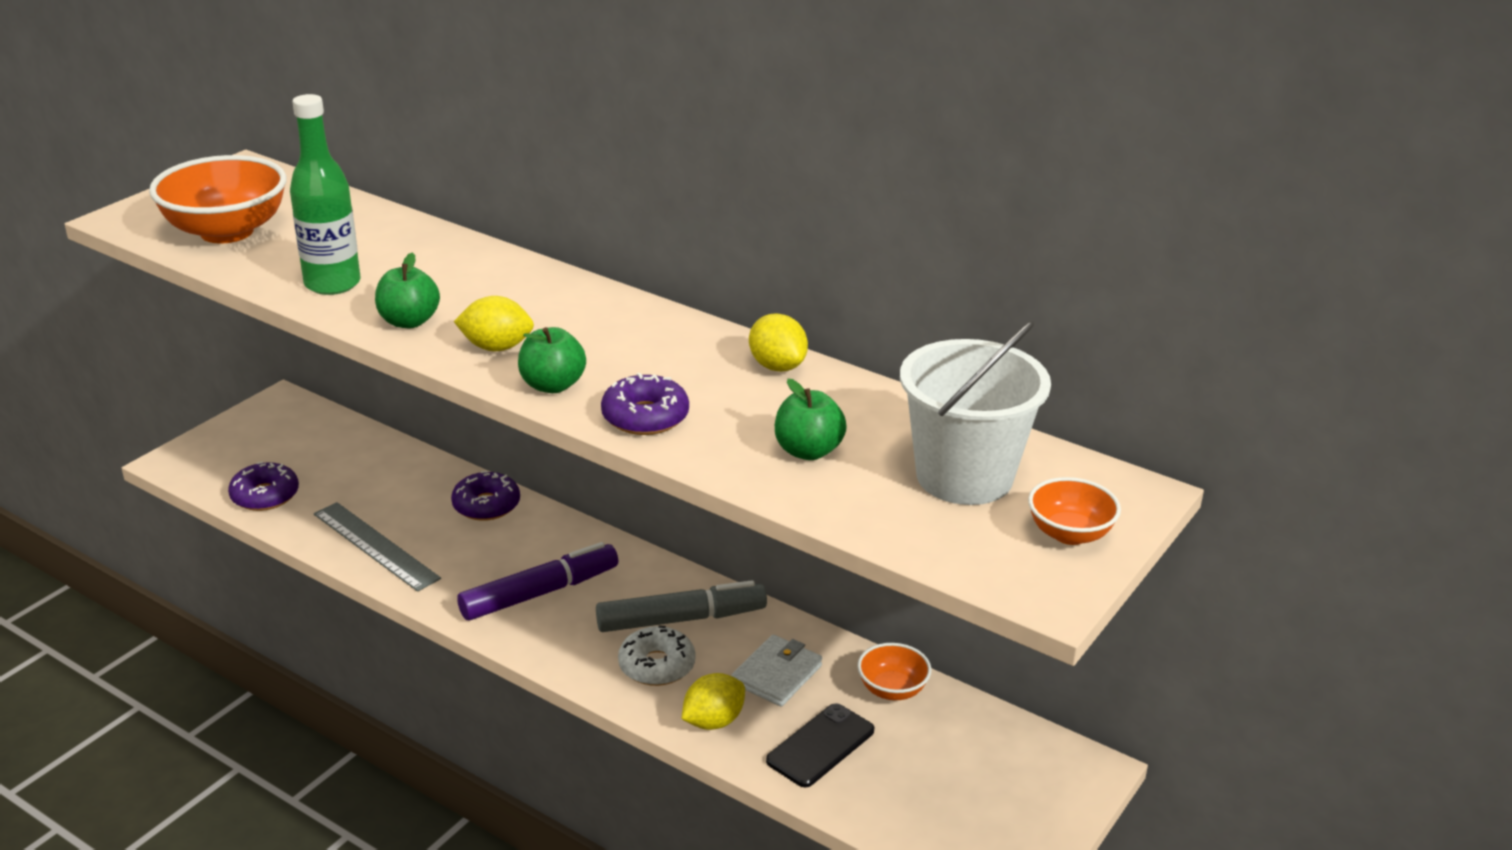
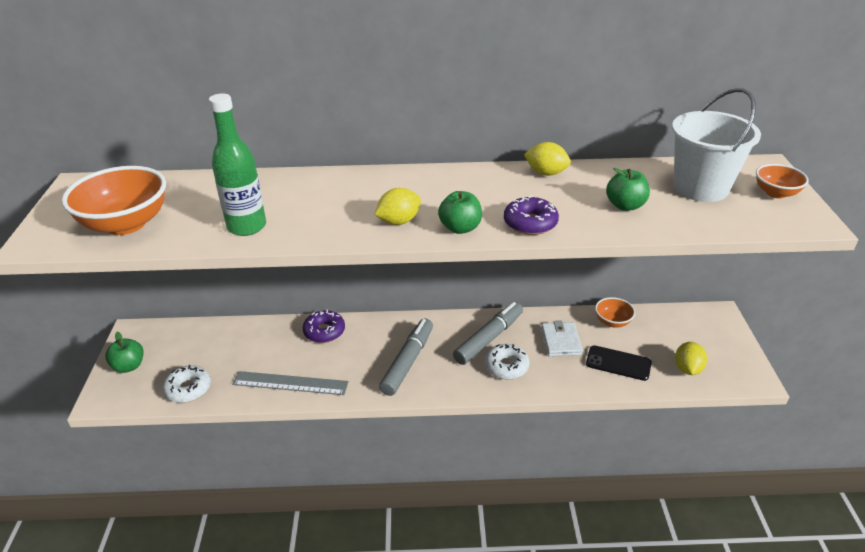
camera: 35 degrees left, 5 degrees up
purple donut [228,462,299,511] -> white donut [163,365,211,403]
green apple [375,253,440,328] -> green apple moved to [105,332,143,373]
purple marker [457,542,618,620] -> grey marker [379,318,433,396]
yellow lemon [682,673,745,730] -> yellow lemon moved to [675,342,707,375]
black phone [766,703,874,787] -> black phone turned 75 degrees counterclockwise [586,345,652,381]

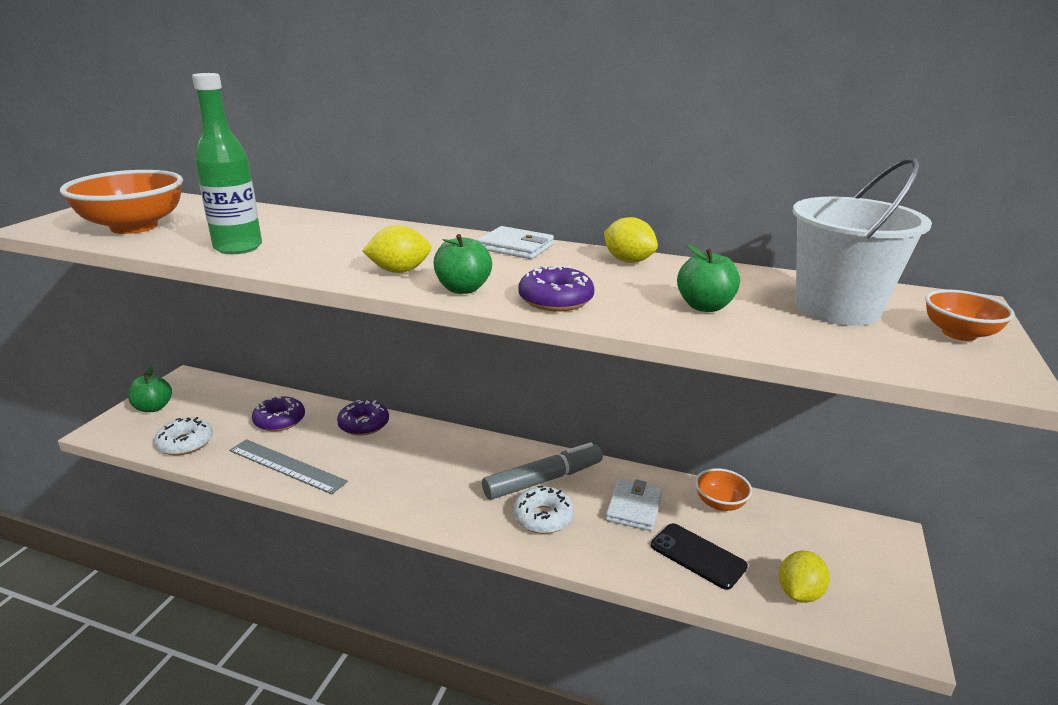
camera: 20 degrees right, 10 degrees down
grey marker [379,318,433,396] -> none
none -> purple donut [252,396,305,431]
none -> white wallet [477,226,554,259]

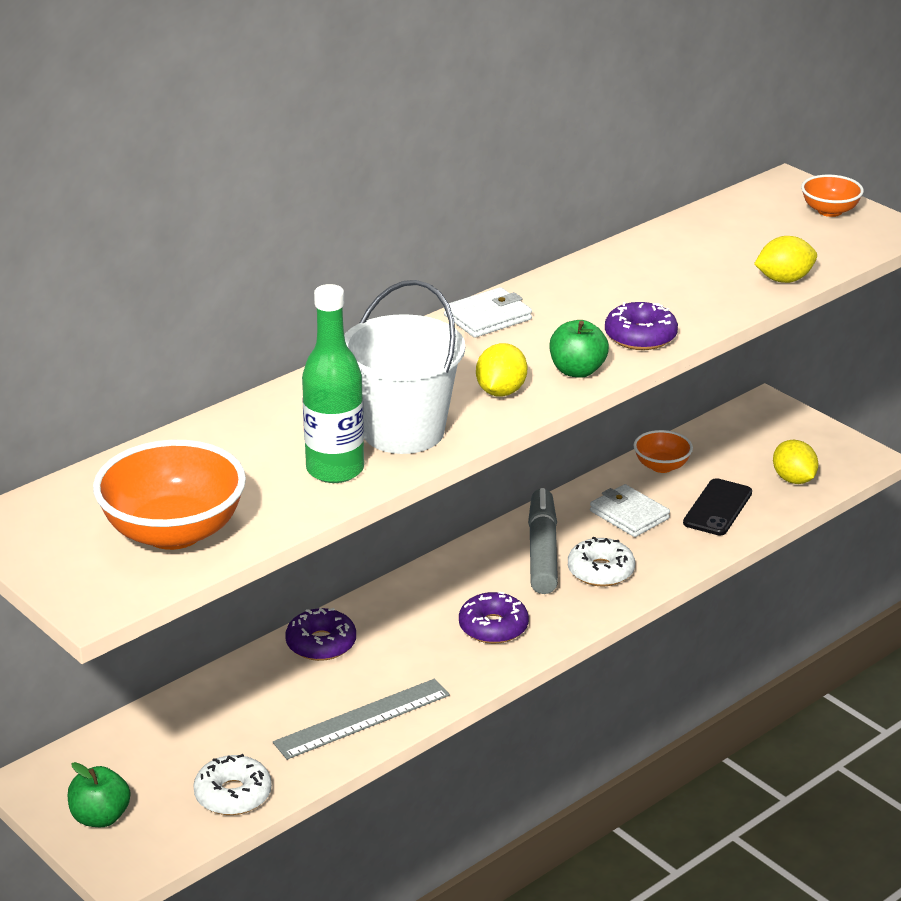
camera: 60 degrees left, 5 degrees up
purple donut [252,396,305,431] -> purple donut moved to [459,592,529,644]
yellow lemon [604,217,658,263] -> yellow lemon moved to [754,236,817,283]
black phone [651,523,748,590] -> black phone turned 45 degrees counterclockwise [683,478,752,536]
green apple [677,244,740,312] -> none
white bucket [792,157,932,326] -> white bucket moved to [344,280,465,454]

